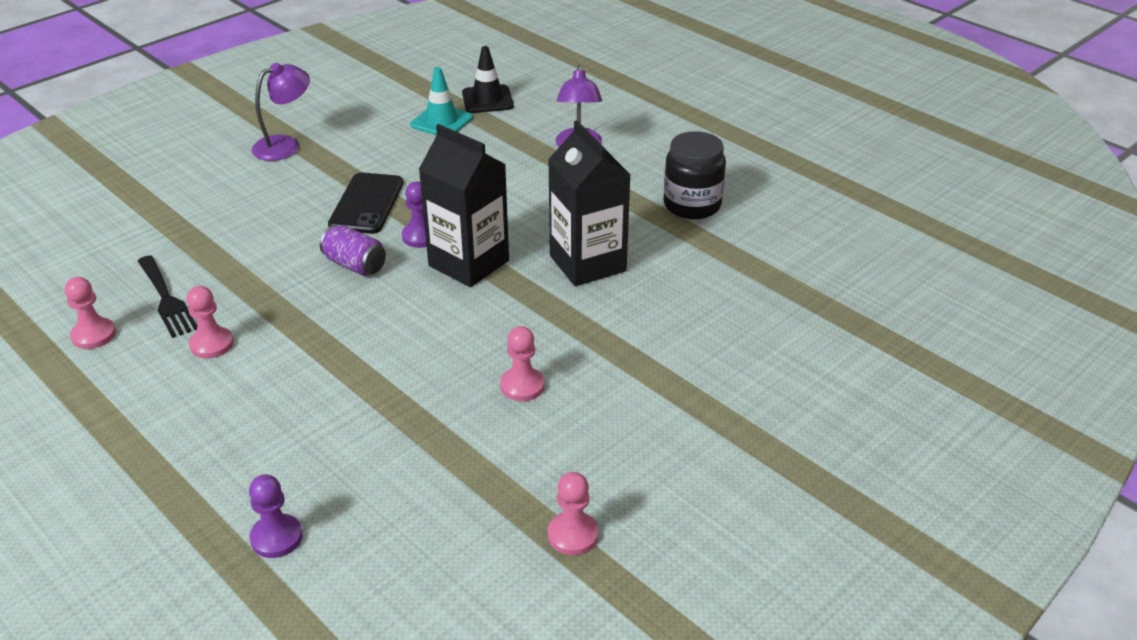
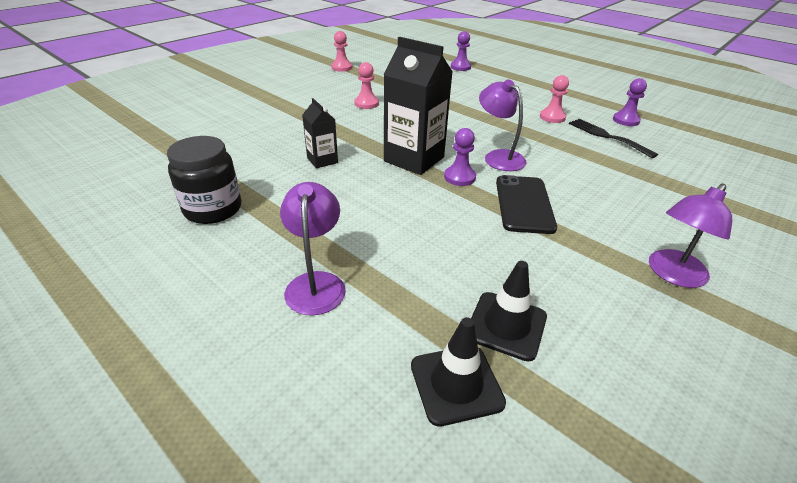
camera: 175 degrees right, 0 degrees up
pink pawn [65,277,116,349] -> purple pawn [613,78,647,126]
purple can [320,225,386,276] -> purple lamp [479,79,527,171]
turquoise traffic cone [410,67,473,135] -> black traffic cone [471,261,547,361]
black carton [548,120,631,286] -> black carton [302,98,338,168], size x0.53

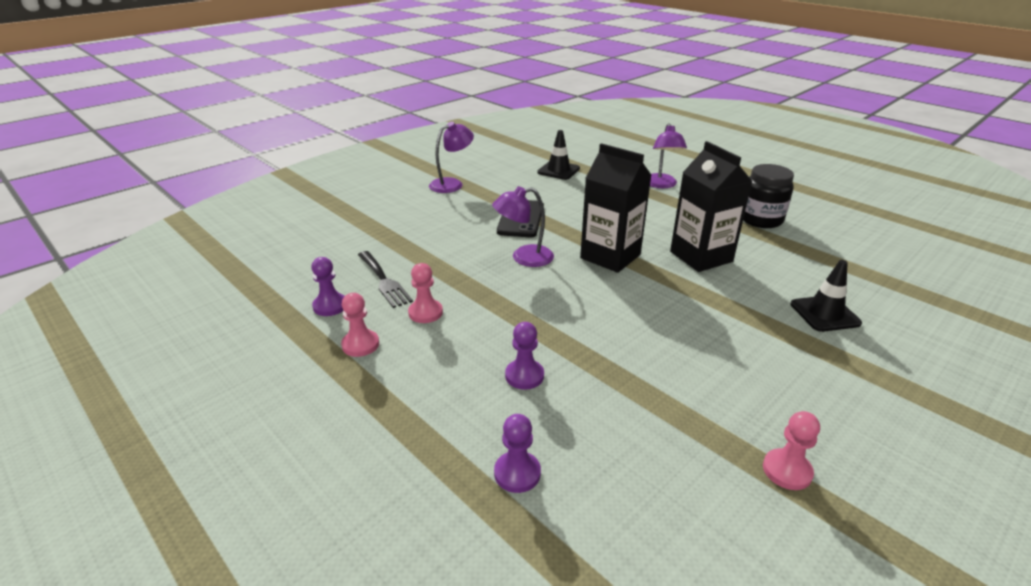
camera: 175 degrees left, 5 degrees down
black carton [302,98,338,168] -> black carton [670,141,753,272], size x1.89
pink pawn [355,62,379,109] -> pink pawn moved to [341,293,379,357]
black traffic cone [411,317,506,427] -> black traffic cone moved to [790,260,862,332]
purple pawn [444,128,476,186] -> purple pawn moved to [505,322,544,390]
purple lamp [479,79,527,171] -> purple lamp turned 105 degrees clockwise [492,186,554,267]

